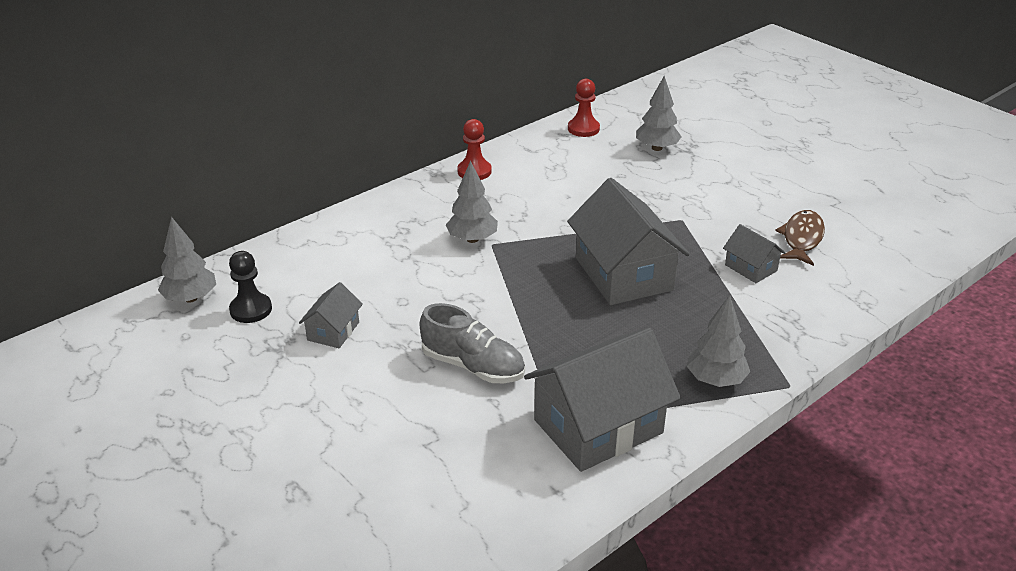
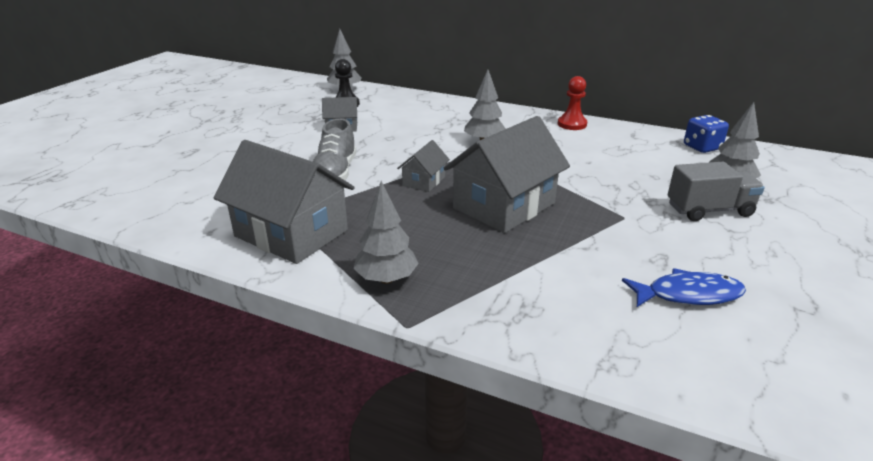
camera: 65 degrees right, 5 degrees down
red pawn [568,79,600,137] -> blue dice [684,115,729,153]
grey house [723,224,786,283] -> grey house moved to [397,140,450,192]
brown fish [775,210,825,266] -> blue fish [622,268,746,307]
none -> grey truck [668,162,765,221]

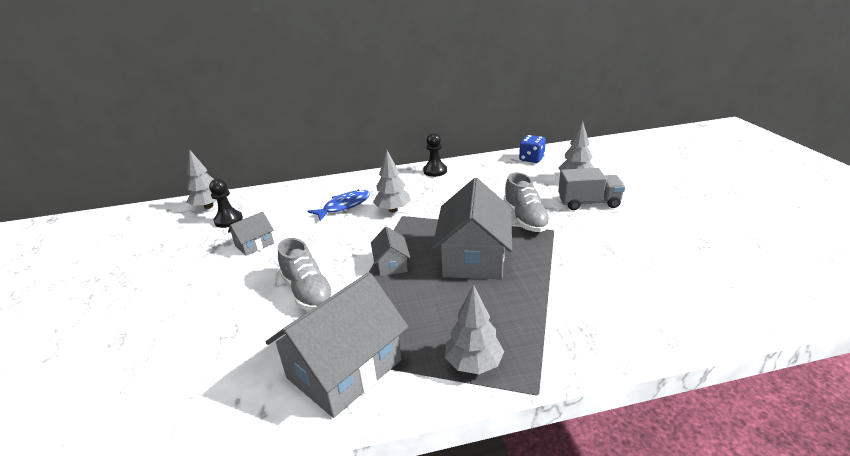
camera: 35 degrees left, 0 degrees up
grey house [214,140,355,264] -> grey house turned 45 degrees counterclockwise [266,272,408,418]
red pawn [558,76,587,130] -> black pawn [423,133,447,177]
blue fish [622,268,746,307] -> blue fish moved to [308,190,370,221]
grey truck [668,162,765,221] -> grey truck turned 45 degrees clockwise [558,168,625,210]
none -> grey shoe [503,172,551,232]

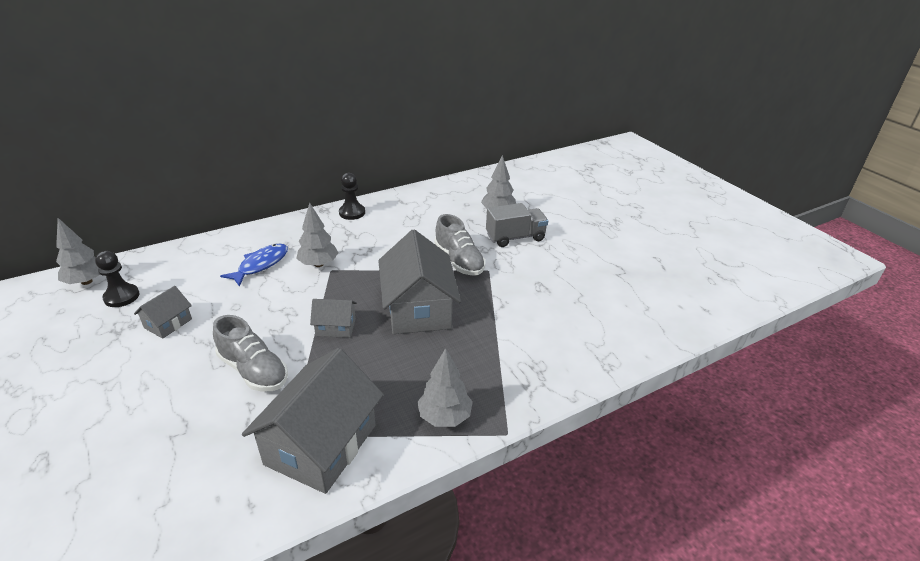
camera: 20 degrees left, 5 degrees up
grey house [371,226,410,276] -> grey house turned 60 degrees counterclockwise [310,299,357,338]
blue dice [519,135,546,163] -> none

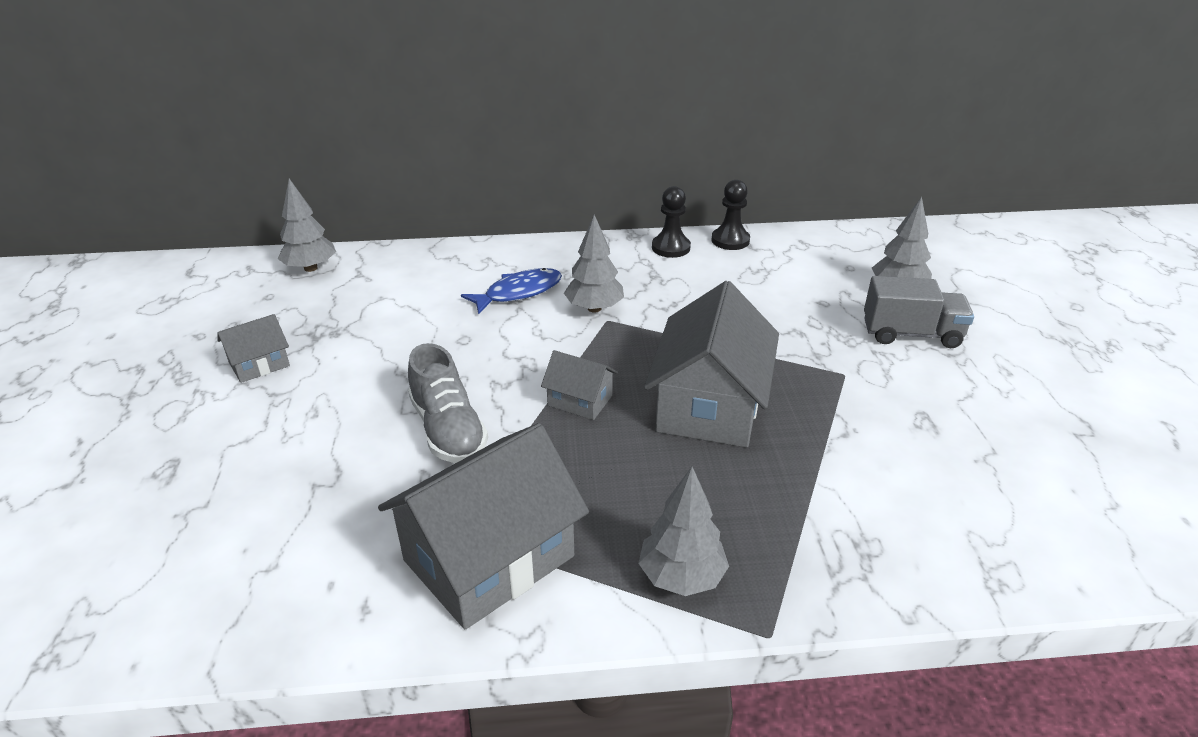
camera: 25 degrees right, 0 degrees up
black pawn [95,251,139,307] -> black pawn moved to [711,180,750,250]
grey house [134,286,192,339] -> grey house moved to [217,314,290,383]
grey shoe [434,214,485,276] -> none

